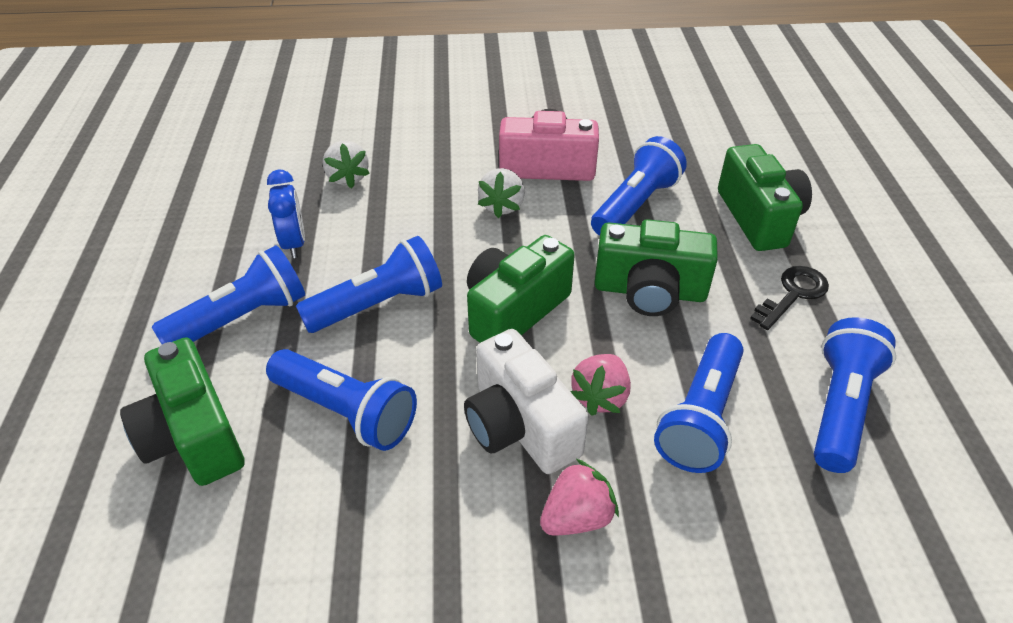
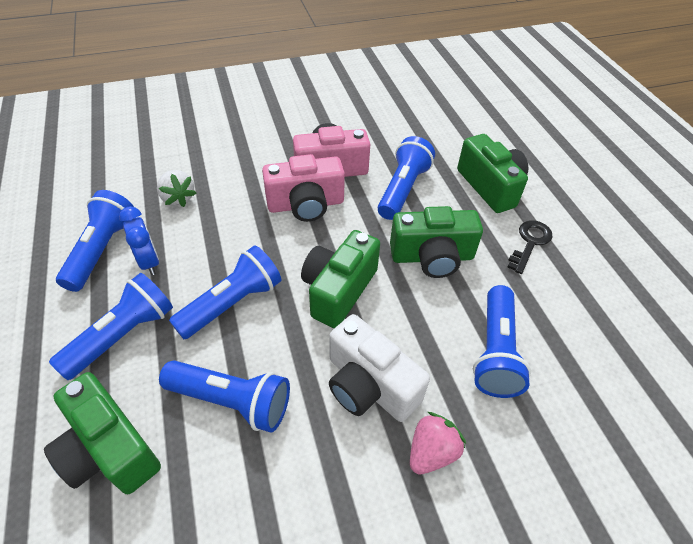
camera: 15 degrees left, 5 degrees up
white strawberry [478,168,525,218] -> pink camera [262,154,345,222]
pink strawberry [570,354,631,416] -> none
blue flashlight [814,317,896,473] -> blue flashlight moved to [56,190,134,292]

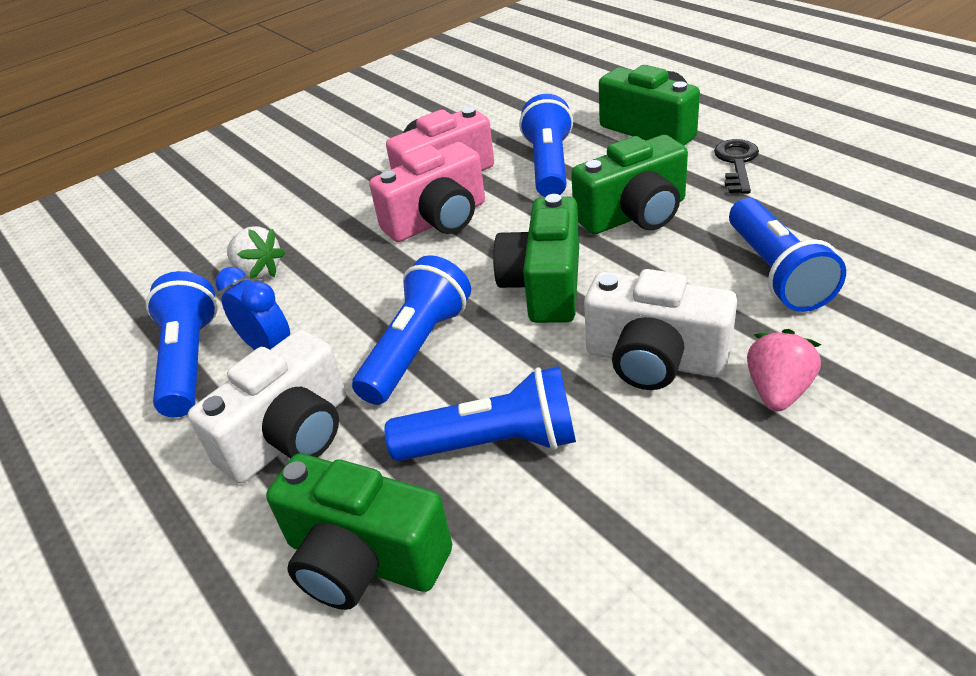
camera: 15 degrees left, 10 degrees down
blue flashlight [49,273,173,380] -> white camera [188,330,346,483]

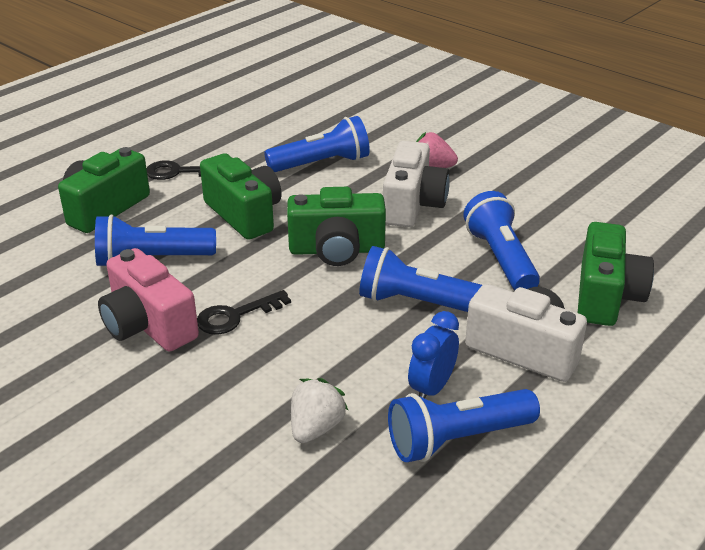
camera: 105 degrees left, 5 degrees down
pink camera [369,142,485,242] -> black key [197,290,291,335]

